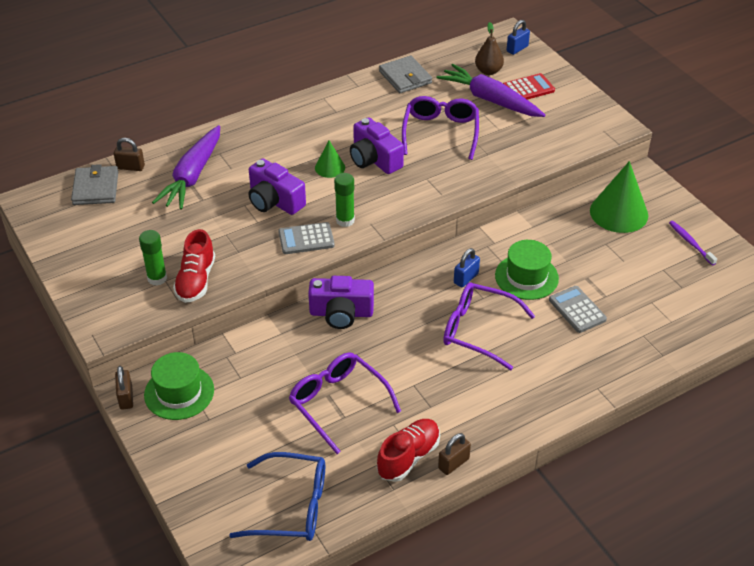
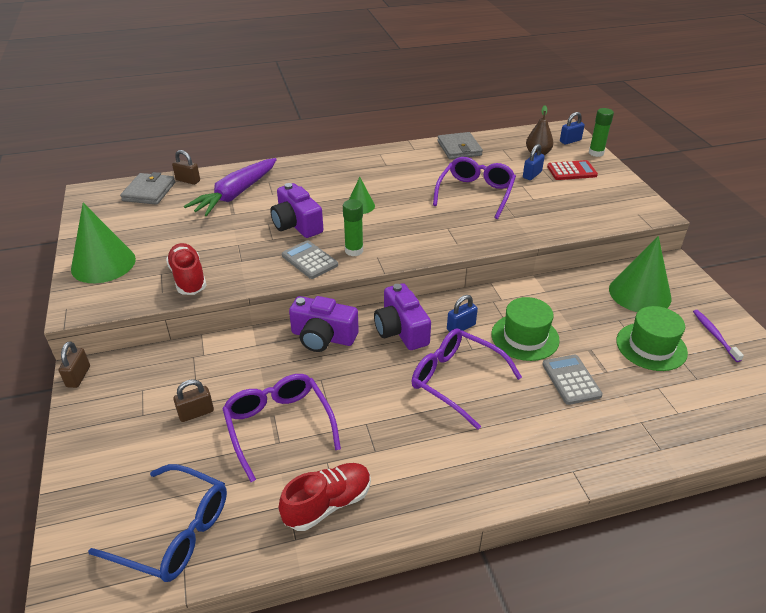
camera: 15 degrees right, 5 degrees down
green glue stick [139,230,167,286] -> green glue stick moved to [589,108,614,157]
green hat [144,352,214,420] -> green hat moved to [616,306,688,371]
red shoe [173,229,215,303] -> red shoe turned 135 degrees clockwise [166,243,207,295]
grey calculator [278,222,335,254] -> grey calculator turned 45 degrees clockwise [282,240,338,279]
purple camera [350,117,404,174] -> purple camera moved to [374,283,431,350]
purple carrot [437,64,546,117] -> blue padlock [523,144,545,180]
brown padlock [438,433,471,475] -> brown padlock moved to [173,379,214,422]
none -> green cone [71,203,136,283]

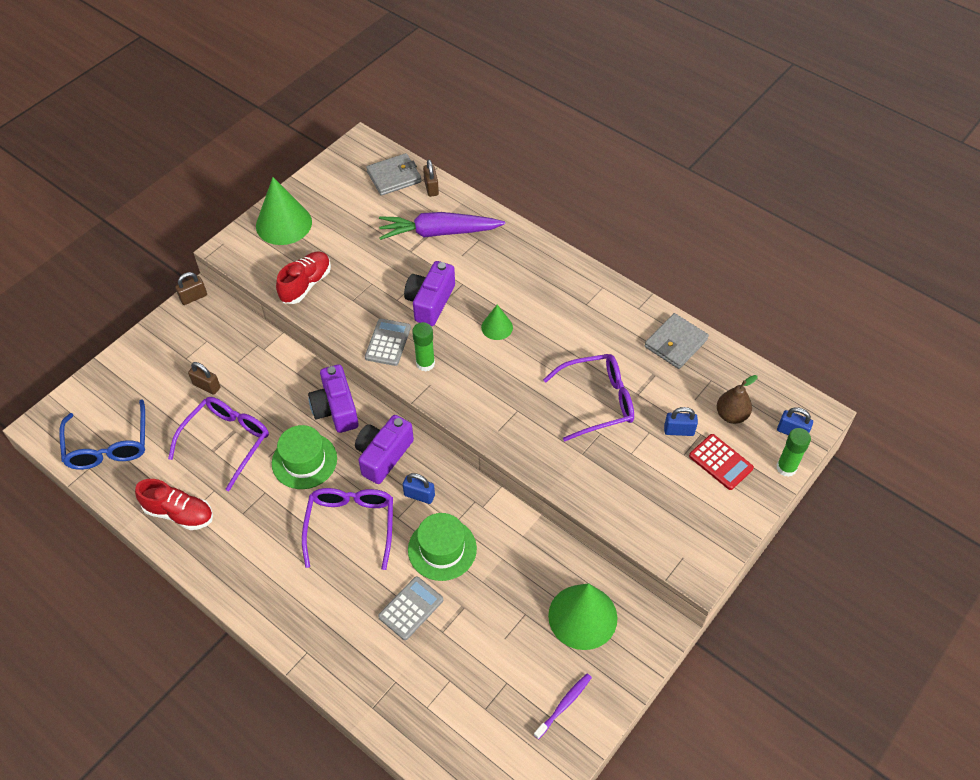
camera: 55 degrees right, 15 degrees up
green hat [616,306,688,371] -> green hat moved to [272,425,337,489]

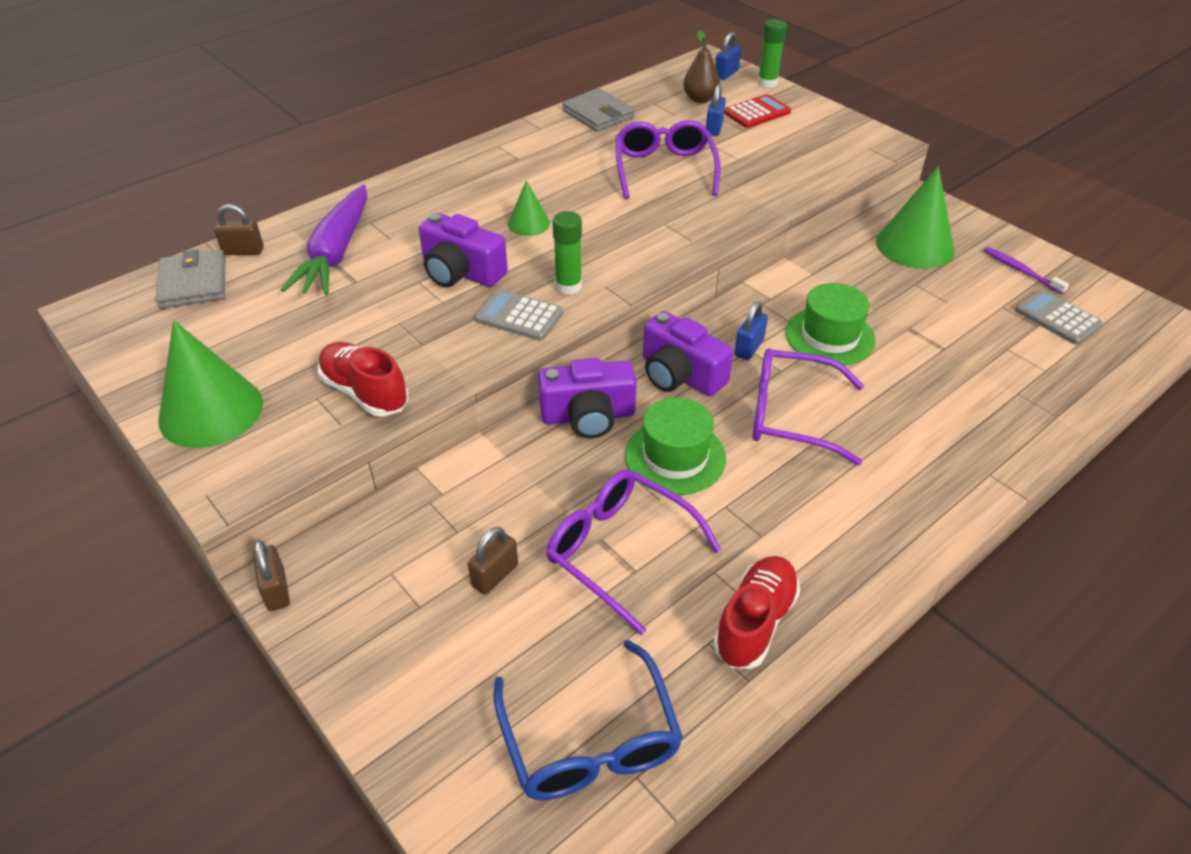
camera: 80 degrees left, 10 degrees down
blue glasses [59,400,145,470] -> blue glasses turned 75 degrees clockwise [493,640,683,800]
grey calculator [378,576,443,640] -> grey calculator moved to [1015,289,1103,345]

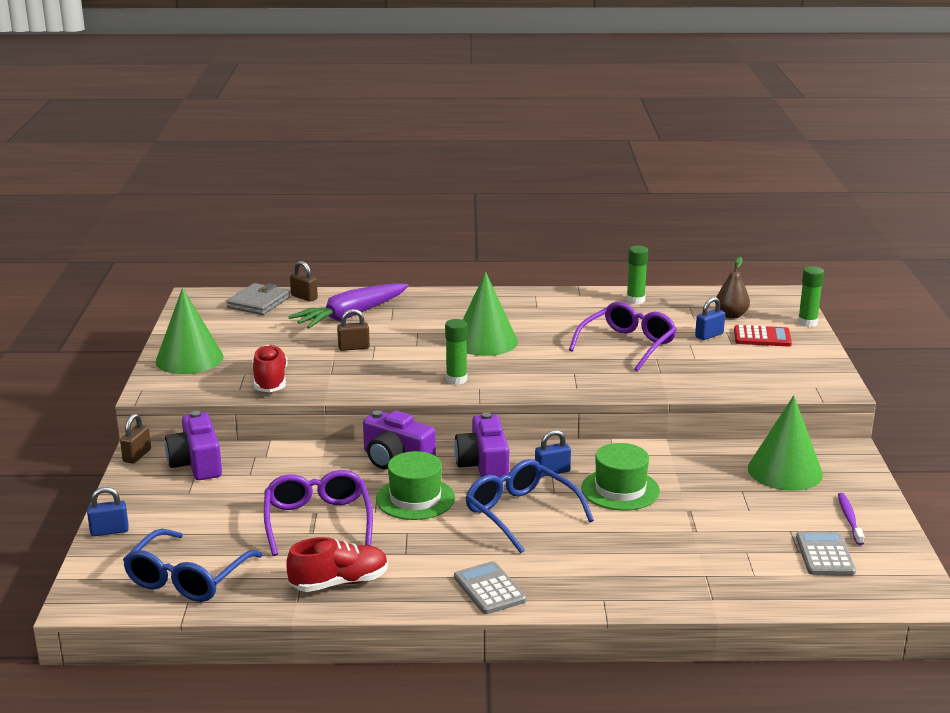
camera: 40 degrees right, 20 degrees down
purple camera [419,213,508,287] -> purple camera moved to [165,411,222,480]
brown padlock [468,527,518,595] -> brown padlock moved to [337,309,370,351]
grey calculator [475,289,563,341] -> grey calculator moved to [454,561,526,614]
green cone [508,180,550,236] -> green cone [463,272,518,356], size x1.90
grey wallet [562,88,635,132] -> green glue stick [626,246,648,304]
blue padlock [715,32,741,80] -> blue padlock moved to [87,487,129,536]
purple glasses [752,348,864,465] -> blue glasses [465,459,594,554]

